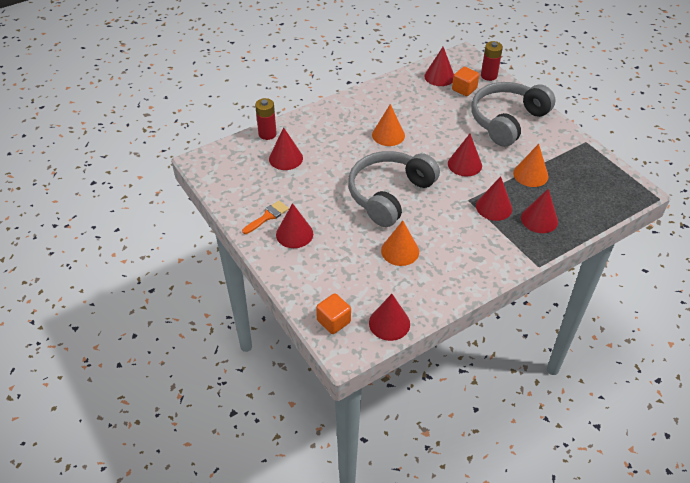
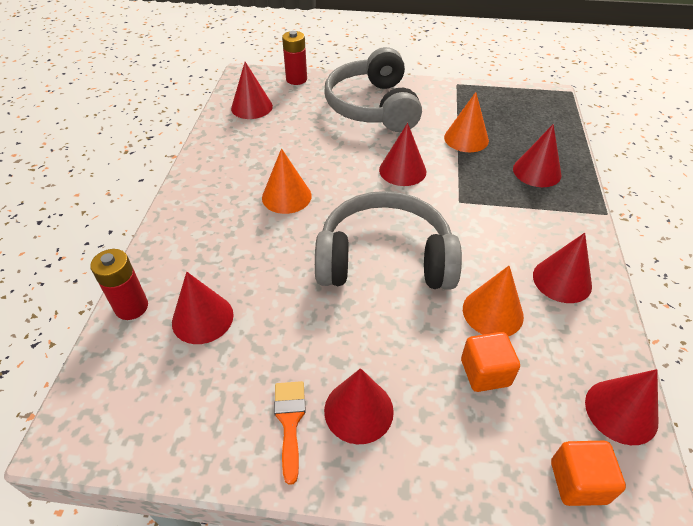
camera: 50 degrees left, 0 degrees up
grey headphones [348,151,440,227] -> grey headphones turned 105 degrees clockwise [315,191,462,290]
orange cube [452,67,479,96] -> orange cube moved to [461,332,520,392]
red cone [476,176,512,221] -> red cone moved to [533,233,592,303]

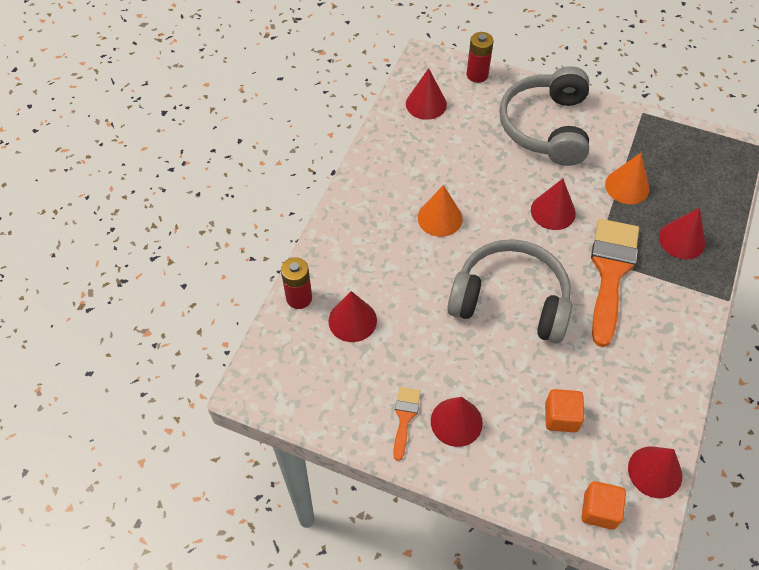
camera: 15 degrees right, 10 degrees up
orange cone [463,266,524,336] -> none
red cone [533,233,592,303] -> none
none -> orange brush [591,219,639,347]

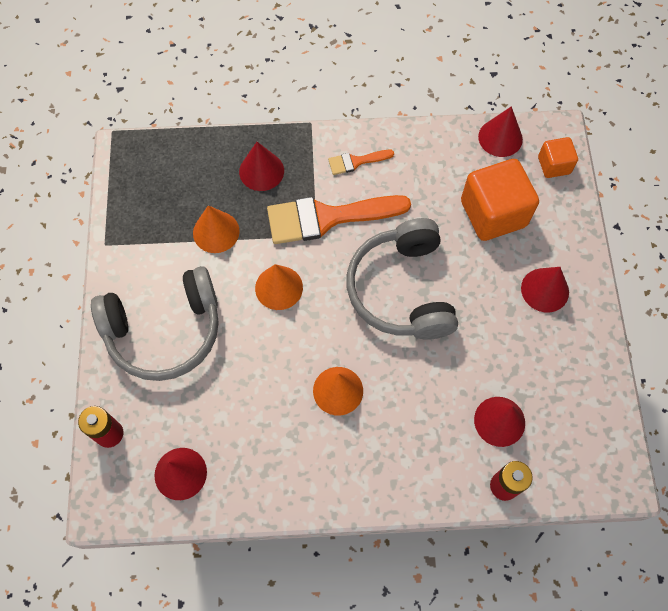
camera: 115 degrees left, 10 degrees up
orange brush [393,387,421,461] -> orange brush moved to [328,150,394,175]
red cone [531,179,576,230] -> orange cone [255,264,303,310]
orange cube [545,389,584,432] -> orange cube [461,159,539,241], size x1.87

